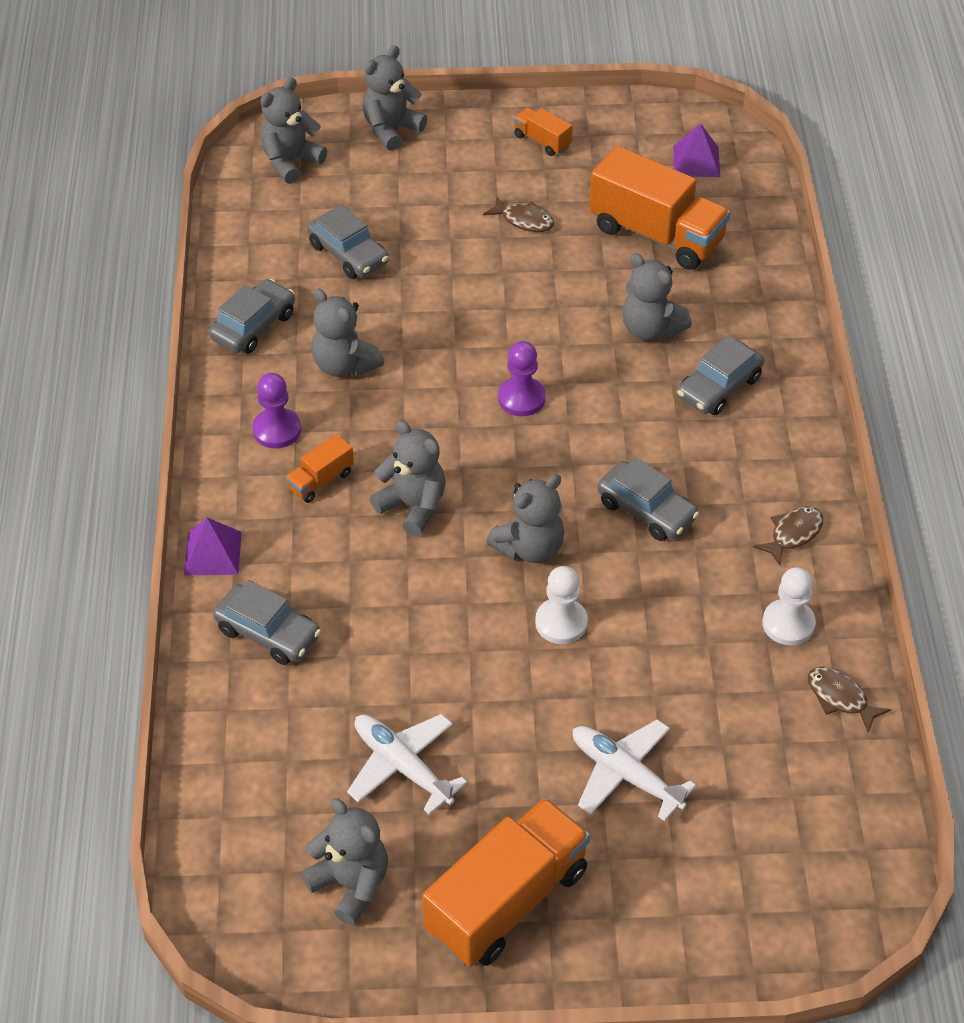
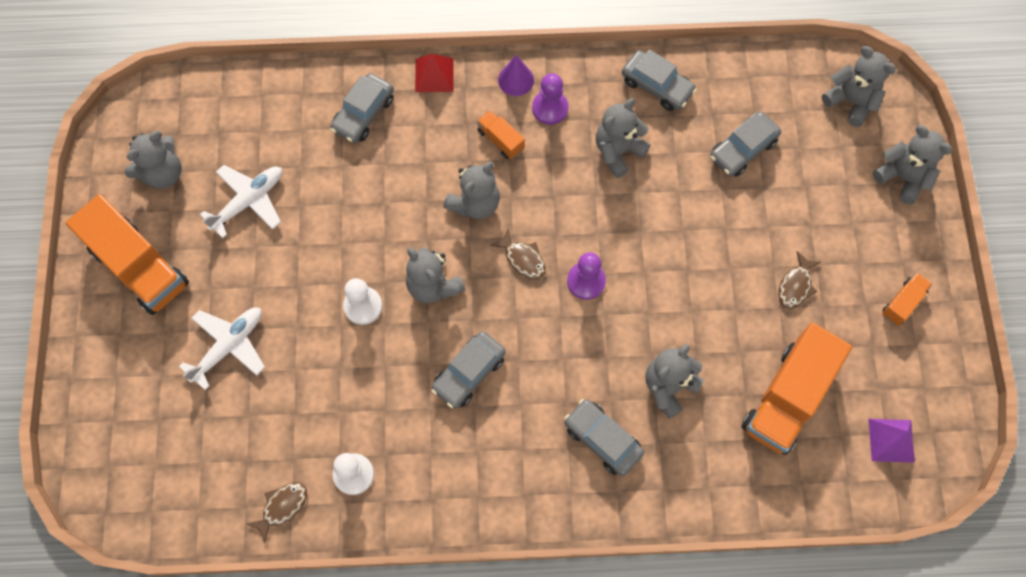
camera: 90 degrees right, 20 degrees up
purple pyramid [184,517,242,575] -> red pyramid [415,54,453,92]
brown fish [753,506,824,566] -> brown fish moved to [490,228,546,279]
none -> purple cone [498,55,534,96]

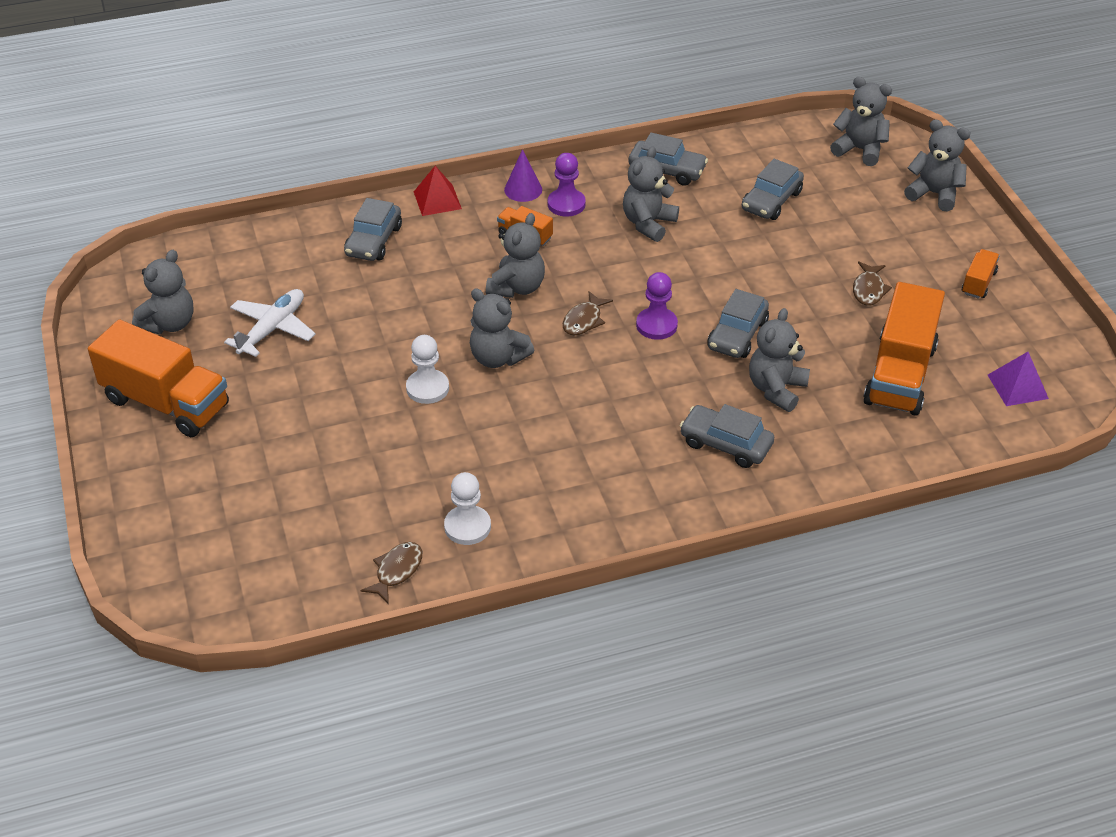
camera: 15 degrees left, 25 degrees down
white plane [179,307,265,390] -> none
grey car [431,331,506,408] -> grey car moved to [707,289,769,358]
brown fish [490,228,546,279] -> brown fish turned 90 degrees clockwise [563,291,613,335]

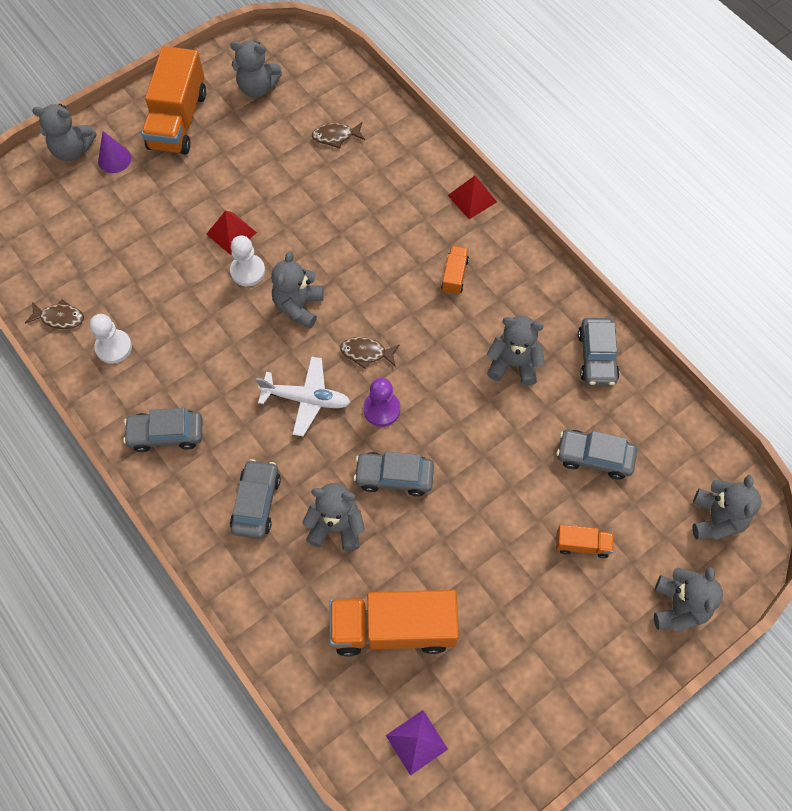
camera: 70 degrees right, 20 degrees up
white plane [224,289,315,357] -> white plane moved to [256,357,351,436]
grey car [344,198,402,261] -> grey car moved to [123,408,202,452]
grey teddy bear [486,213,545,298] -> grey teddy bear moved to [32,104,96,161]
purple cone [504,149,542,202] -> purple cone moved to [98,131,131,173]
purple pawn [548,153,586,217] -> none
brown fish [853,261,892,306] -> brown fish moved to [312,122,365,148]
orange truck [962,249,1000,299] -> orange truck moved to [556,525,614,558]
none -> red pyramid [206,211,257,255]

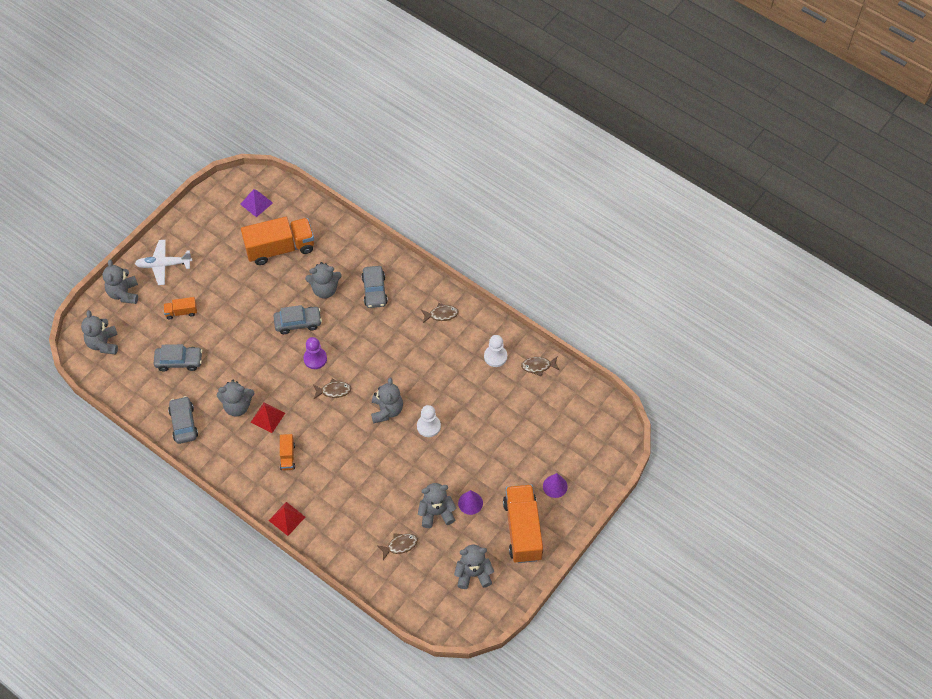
camera: 165 degrees right, 5 degrees down
grey teddy bear [32,104,96,161] -> grey teddy bear moved to [418,483,456,528]
grey car [123,408,202,452] -> brown fish [421,303,459,323]
red pyramid [206,211,257,255] -> red pyramid moved to [251,403,285,433]
white plane [256,357,351,436] -> white plane moved to [135,240,192,285]
none -> purple cone [458,490,483,515]

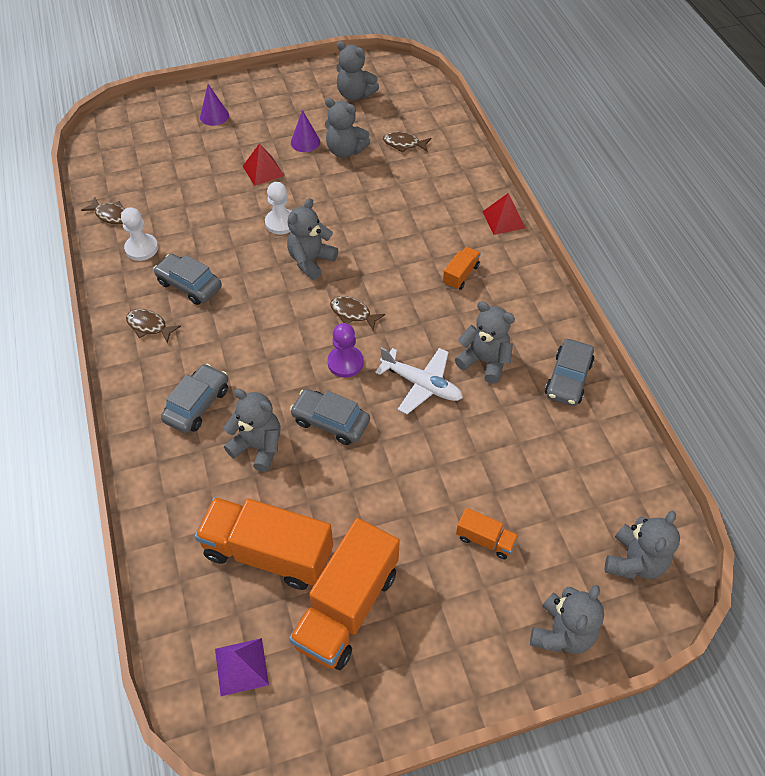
camera: 145 degrees left, 5 degrees down
white plane [135,240,192,285] -> white plane moved to [375,347,463,414]
grey car [154,344,202,371] -> grey car moved to [153,254,222,305]
red pyramid [251,403,285,433] -> red pyramid moved to [243,144,285,186]
orange truck [503,484,543,563] -> orange truck moved to [289,518,399,670]

